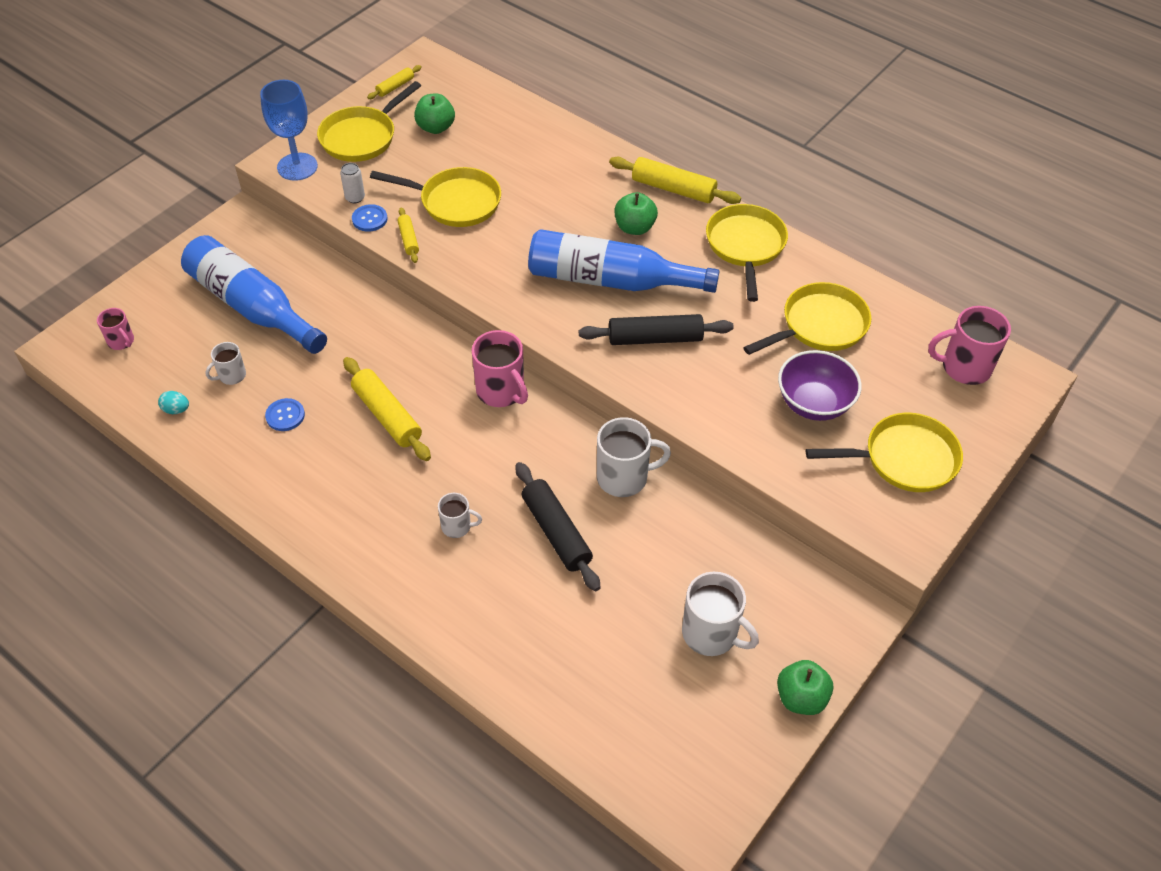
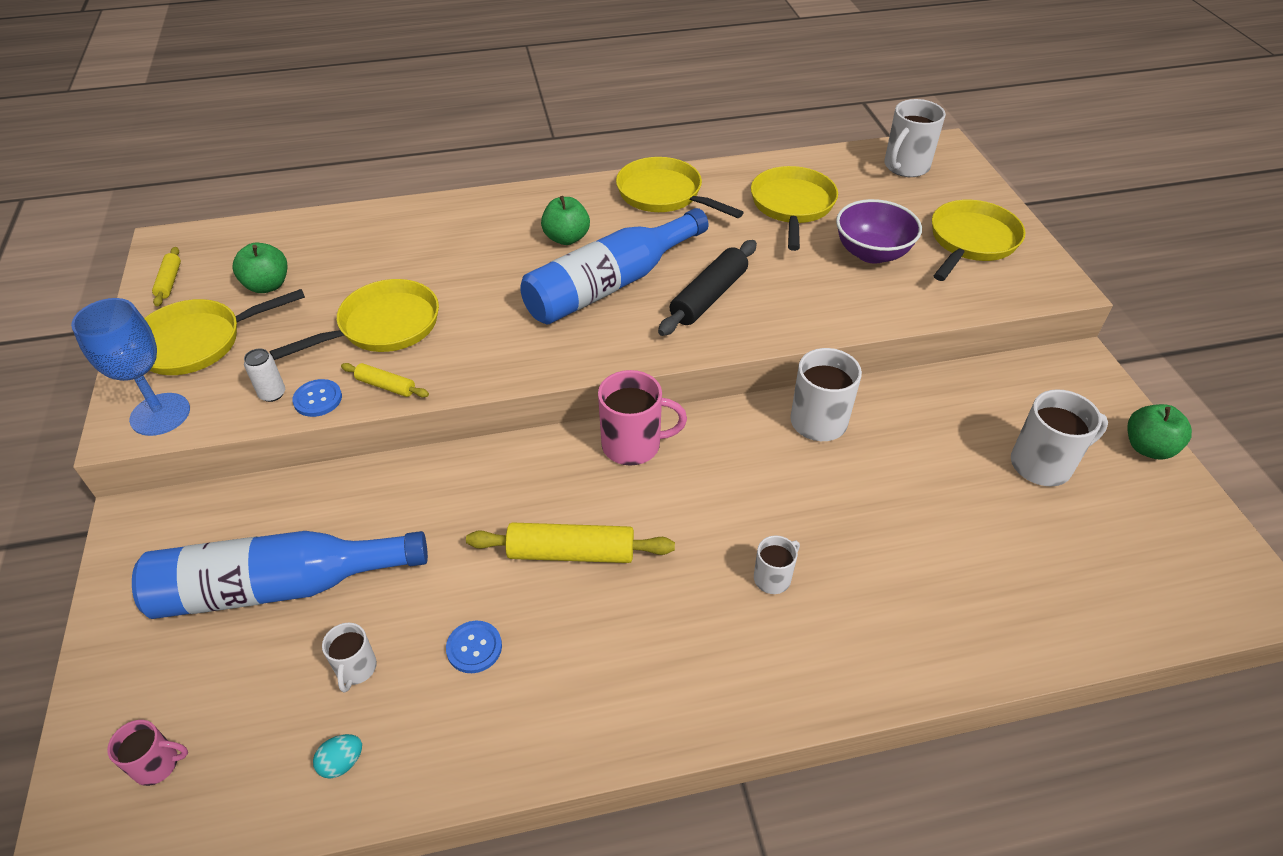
camera: 50 degrees left, 5 degrees down
yellow pan [317,81,421,162] -> yellow pan turned 75 degrees clockwise [144,289,305,375]
black rolling pin [515,462,600,591] -> none
yellow rolling pin [609,157,741,204] -> none
pink mug [928,306,1011,385] -> white mug [884,99,946,177]

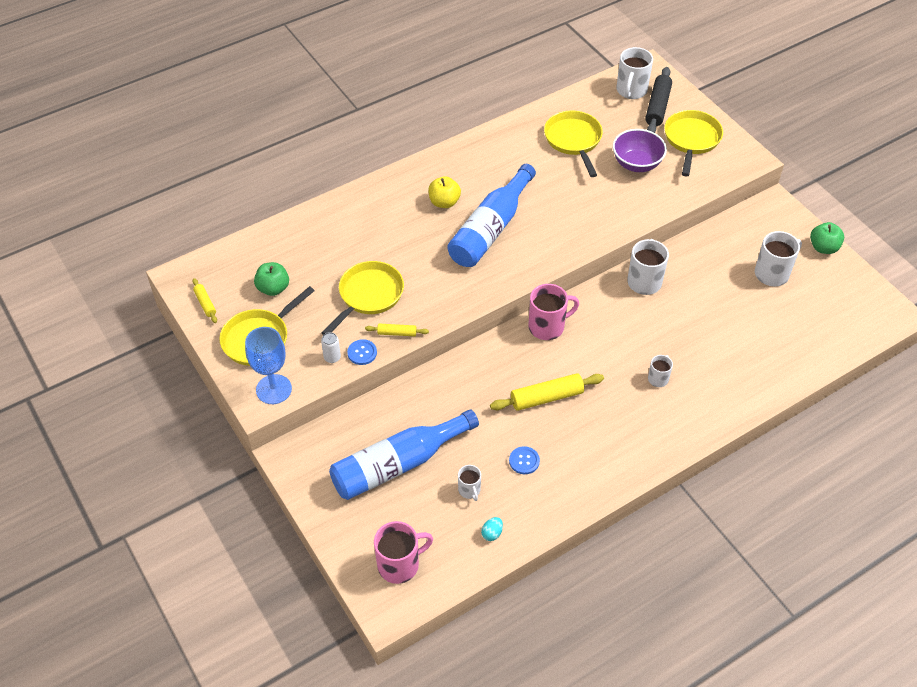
camera: 20 degrees left, 5 degrees up
pink mug [107,720,188,786] -> pink mug [374,521,433,584], size x1.77
green apple [541,196,590,245] -> yellow apple [428,176,461,208]
yellow pan [616,157,744,218] -> none
black rolling pin [658,240,757,336] -> black rolling pin moved to [645,67,672,133]

